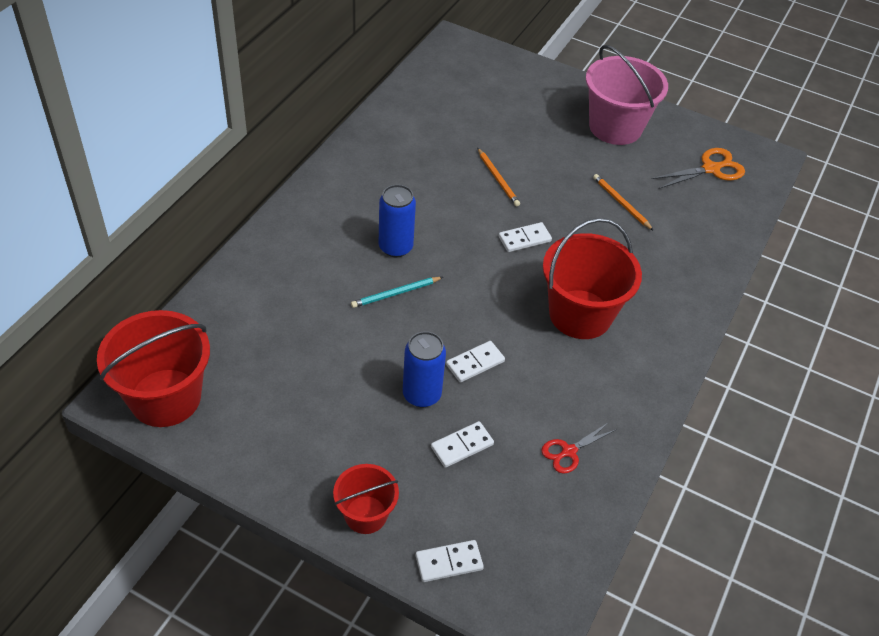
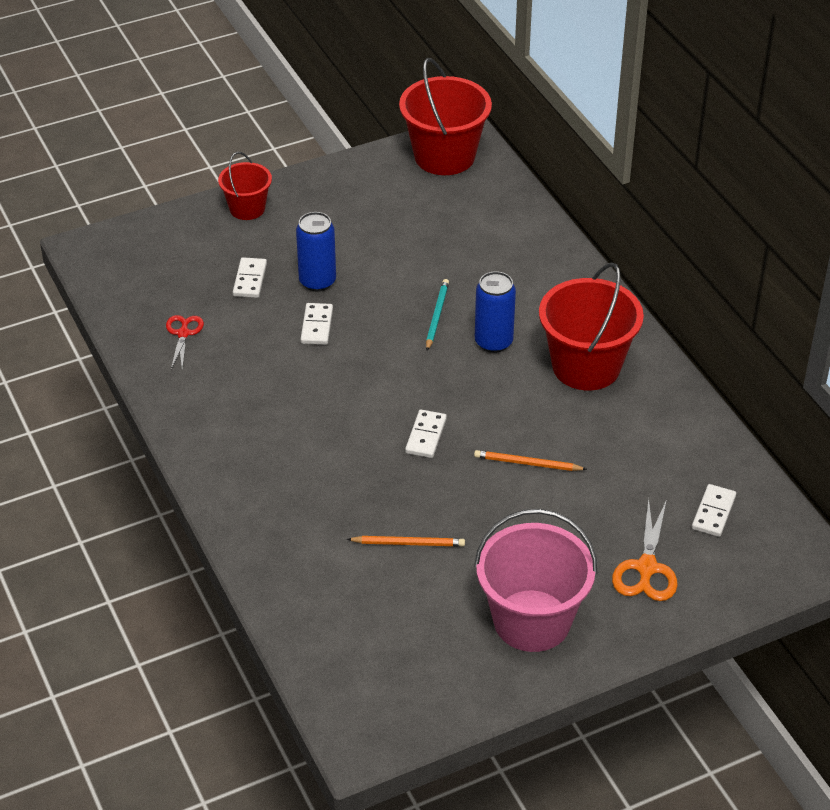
camera: 130 degrees right, 5 degrees down
white domino [416,540,484,582] -> white domino moved to [692,484,736,537]
red bucket [543,218,642,339] -> red bucket moved to [539,262,644,390]
orange scissors [652,148,745,189] -> orange scissors moved to [612,498,678,601]

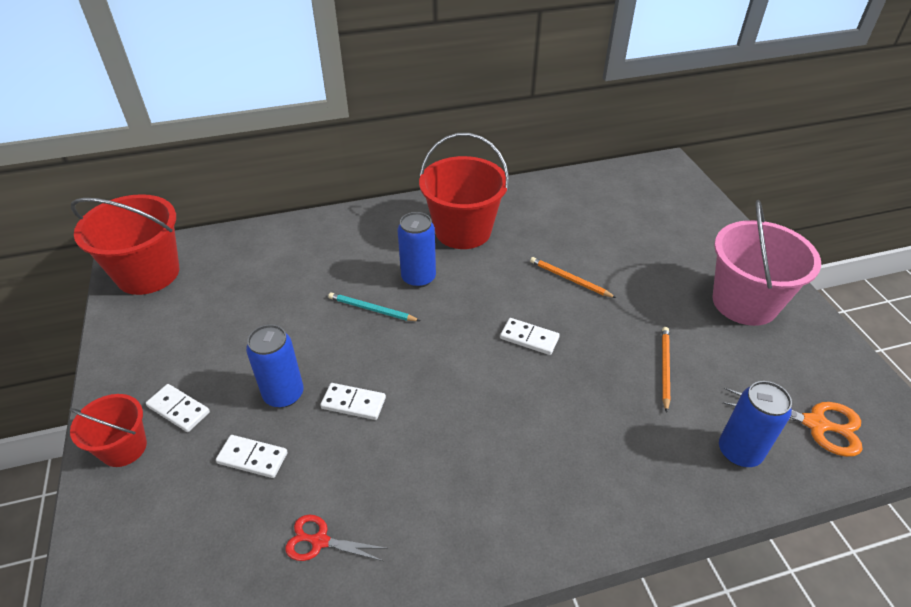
camera: 80 degrees left, 0 degrees up
orange pencil [474,450,587,471] -> orange pencil turned 105 degrees clockwise [530,257,616,298]
orange scissors [612,498,678,601] -> orange scissors moved to [722,388,862,457]
white domino [692,484,736,537] -> white domino moved to [146,384,210,432]
none -> blue can [719,381,792,467]

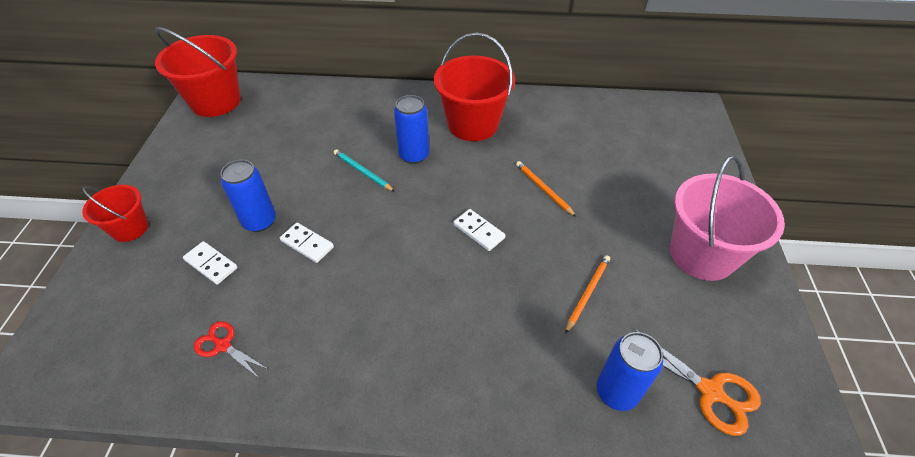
camera: 20 degrees right, 5 degrees up
white domino [146,384,210,432] -> none

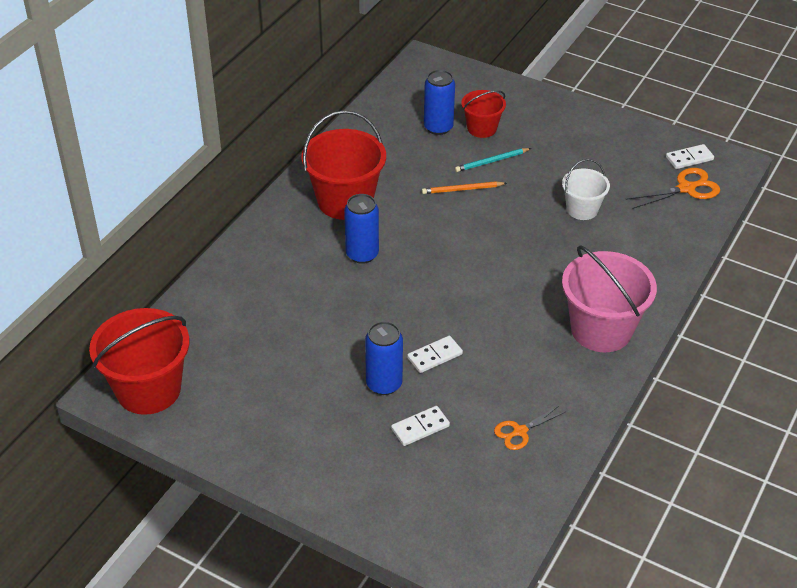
camera: 65 degrees left, 5 degrees down
red bucket [82,185,149,242] -> red bucket moved to [461,90,506,138]
red scissors [194,321,268,379] -> orange scissors [494,406,565,450]
turquoise pencil [334,149,395,192] -> turquoise pencil moved to [455,148,531,172]
white domino [453,209,506,251] -> white domino moved to [666,144,714,169]
orange pencil [565,255,610,334] -> white bucket [562,159,610,220]
blue can [596,332,663,411] -> blue can moved to [424,70,455,135]
pink bucket [670,155,785,281] -> pink bucket moved to [562,245,657,352]

